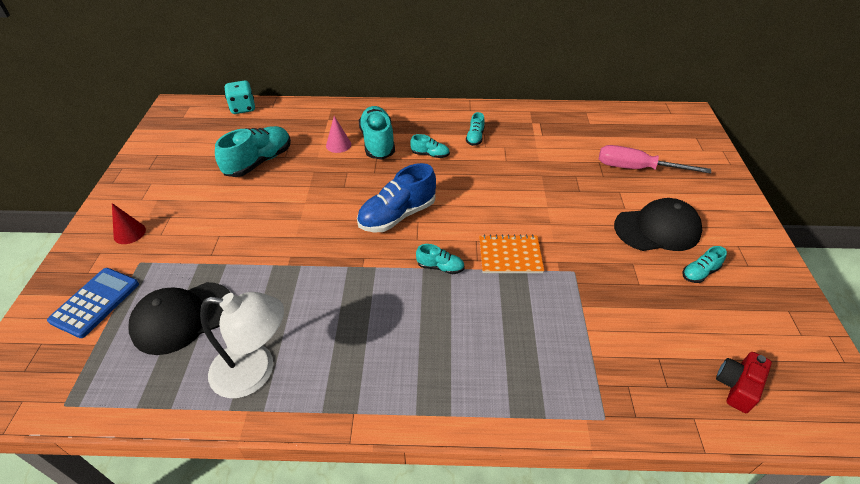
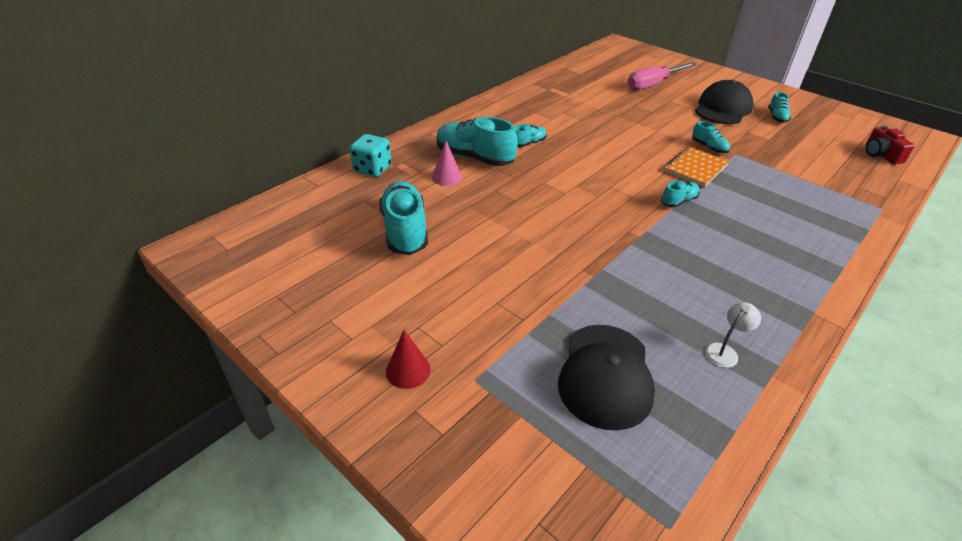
camera: 50 degrees left, 5 degrees down
blue calculator [47,268,139,338] -> none
white lamp [200,292,284,398] -> white lamp [705,302,761,368], size x0.45
turquoise dice [224,80,255,114] -> turquoise dice moved to [350,134,391,177]
blue shoe [357,163,436,233] -> none
turquoise shoe [466,112,485,146] -> turquoise shoe moved to [692,121,730,153]

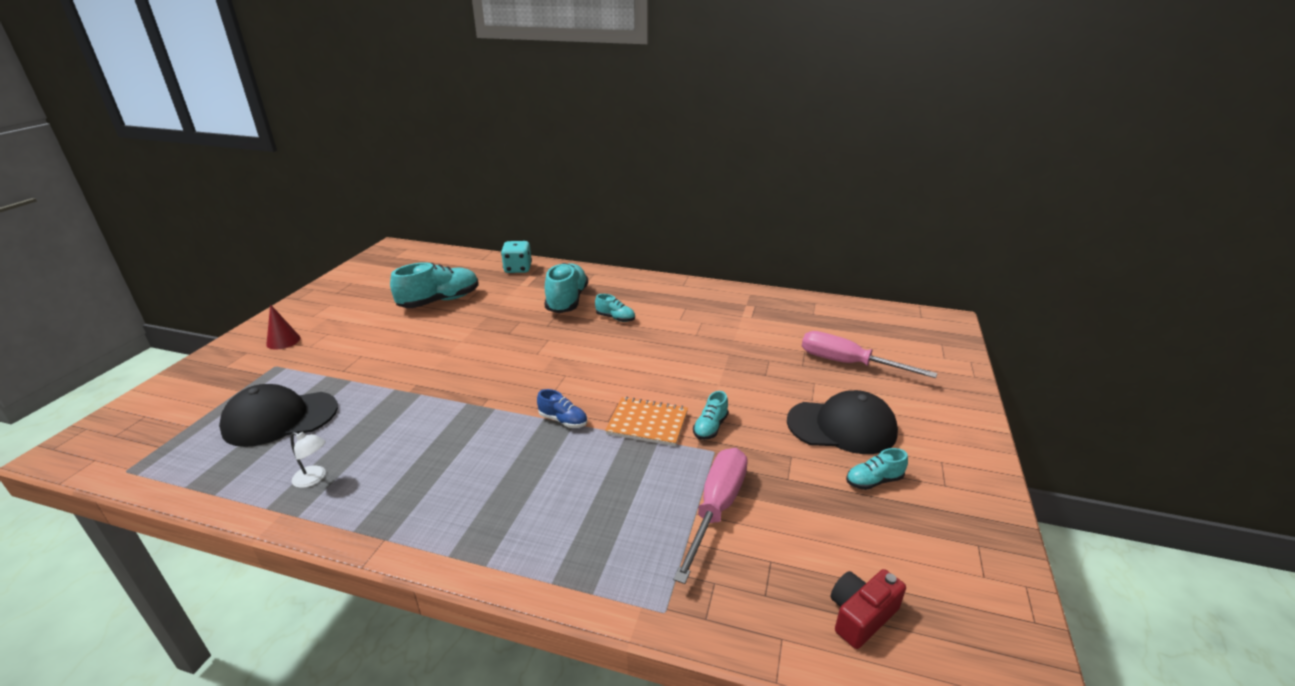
camera: 65 degrees right, 10 degrees down
pink cone [432,141,462,186] -> none
turquoise shoe [661,180,700,207] -> blue shoe [537,389,587,428]
none -> pink screwdriver [673,448,748,584]

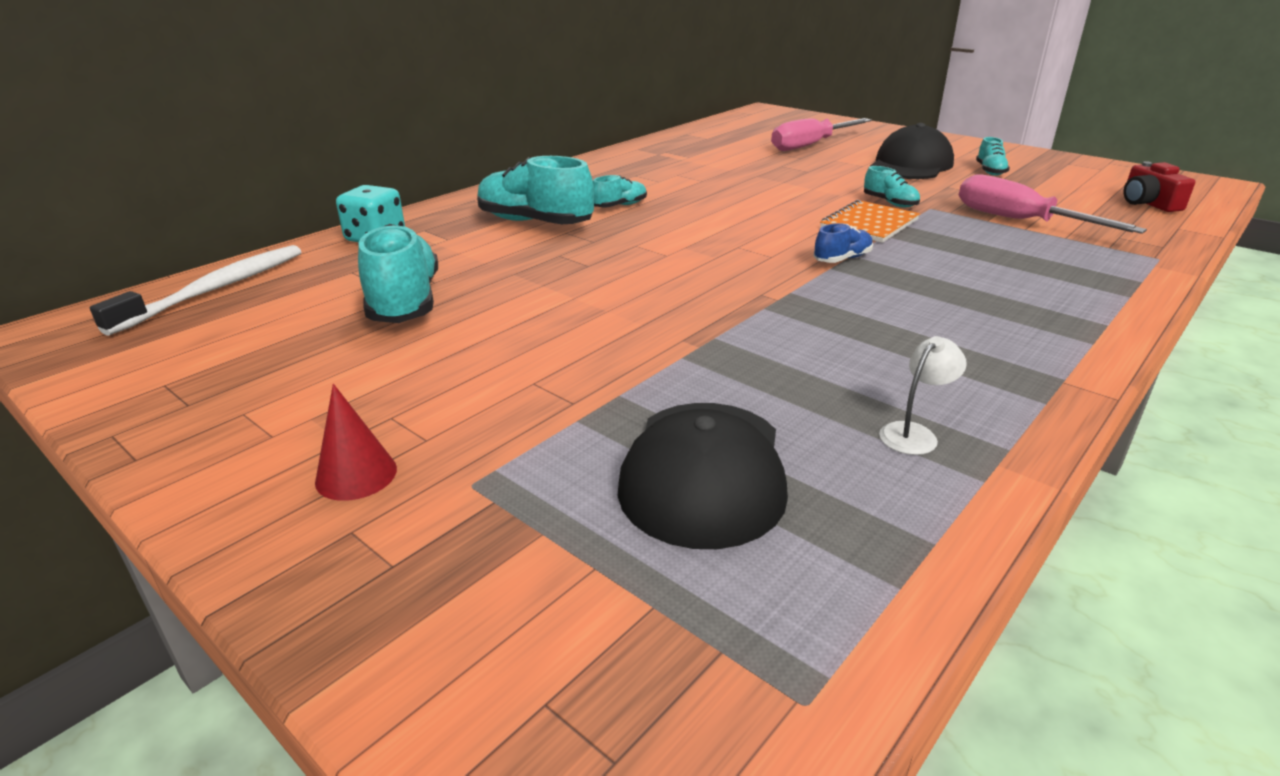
camera: 65 degrees left, 0 degrees up
none -> white toothbrush [90,245,302,336]

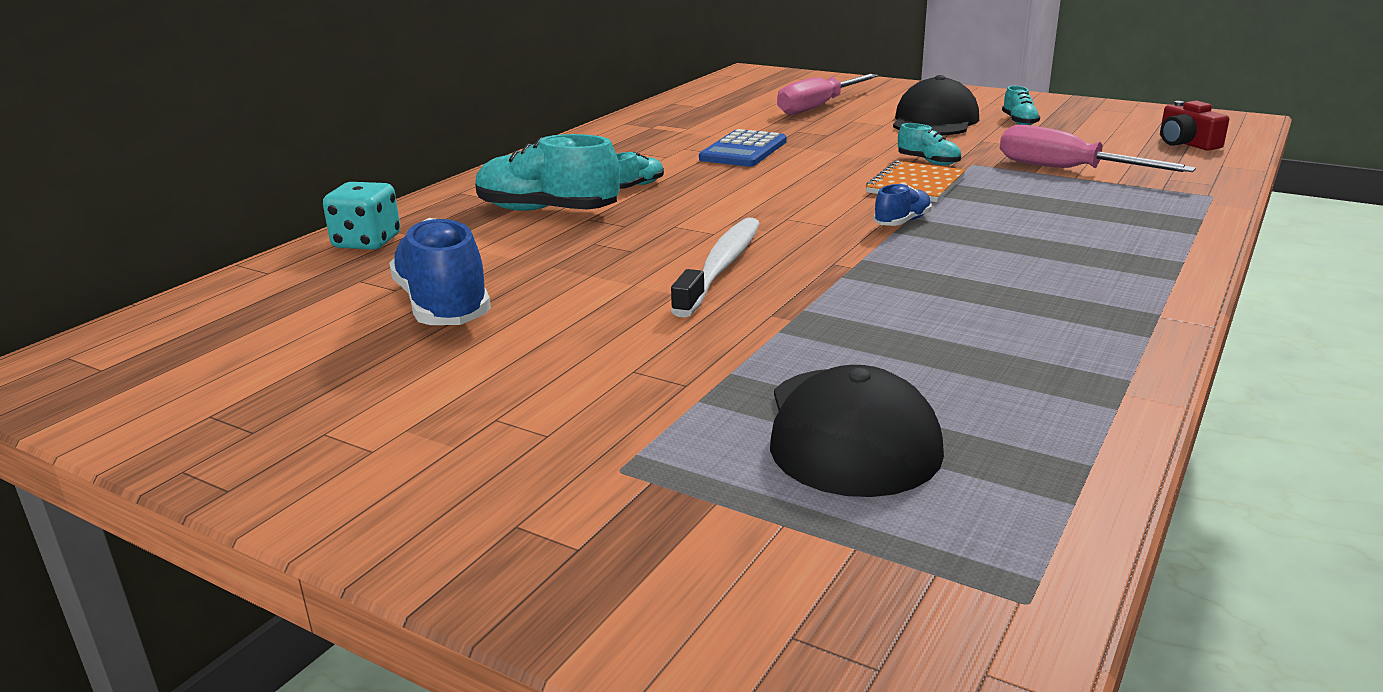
camera: 10 degrees left, 5 degrees down
white toothbrush [90,245,302,336] -> white toothbrush moved to [671,217,760,318]
red cone [315,384,397,501] -> none
turquoise shoe [358,224,438,323] -> blue shoe [389,218,491,325]
white lamp [879,336,967,455] -> none
none -> blue calculator [699,129,787,167]

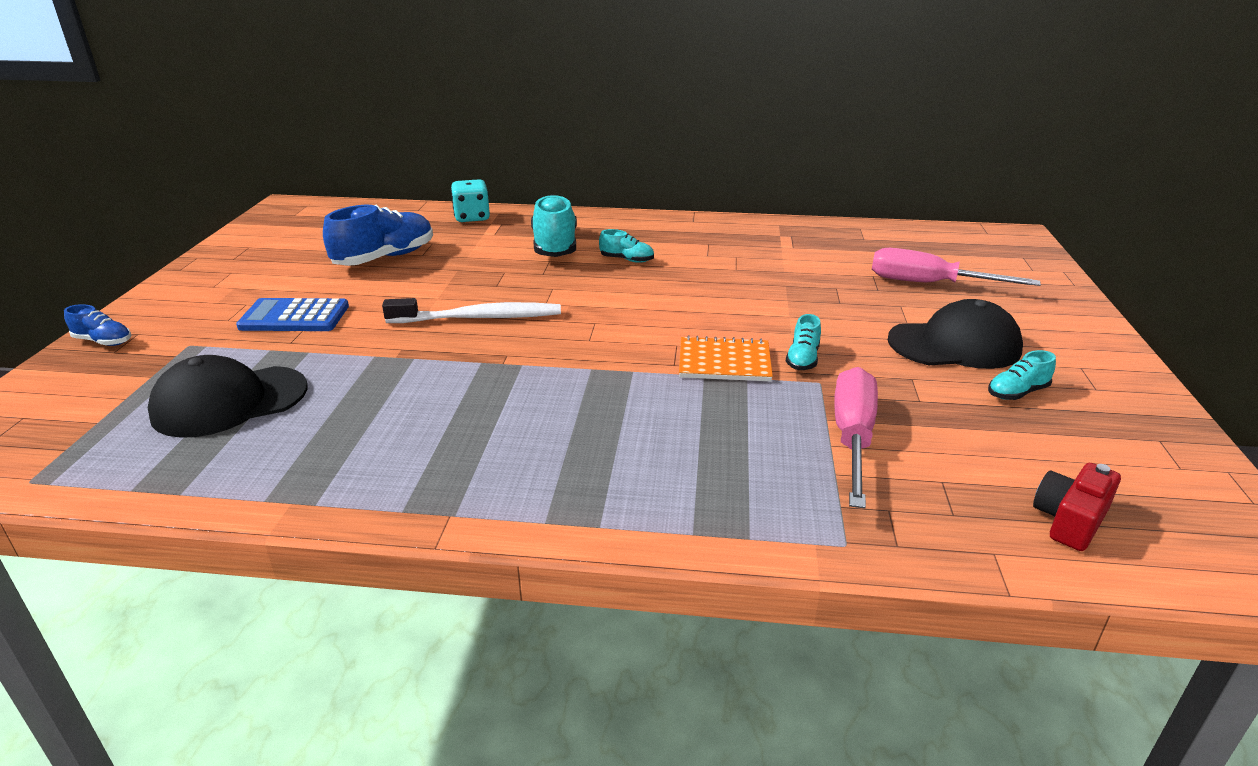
camera: 65 degrees right, 5 degrees up
blue calculator [699,129,787,167] -> blue calculator moved to [236,298,349,331]
blue shoe [874,184,932,226] -> blue shoe moved to [64,304,131,346]

